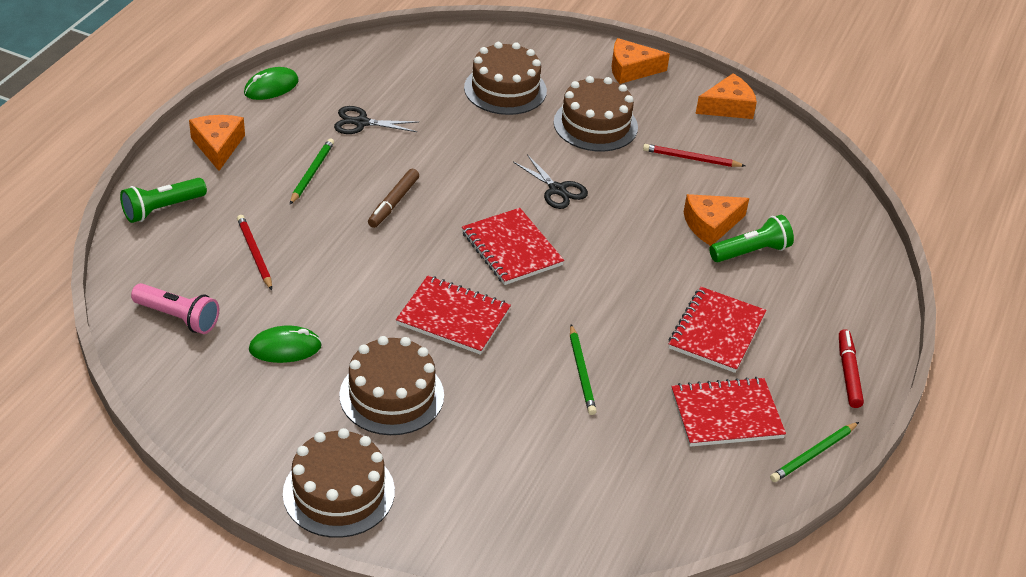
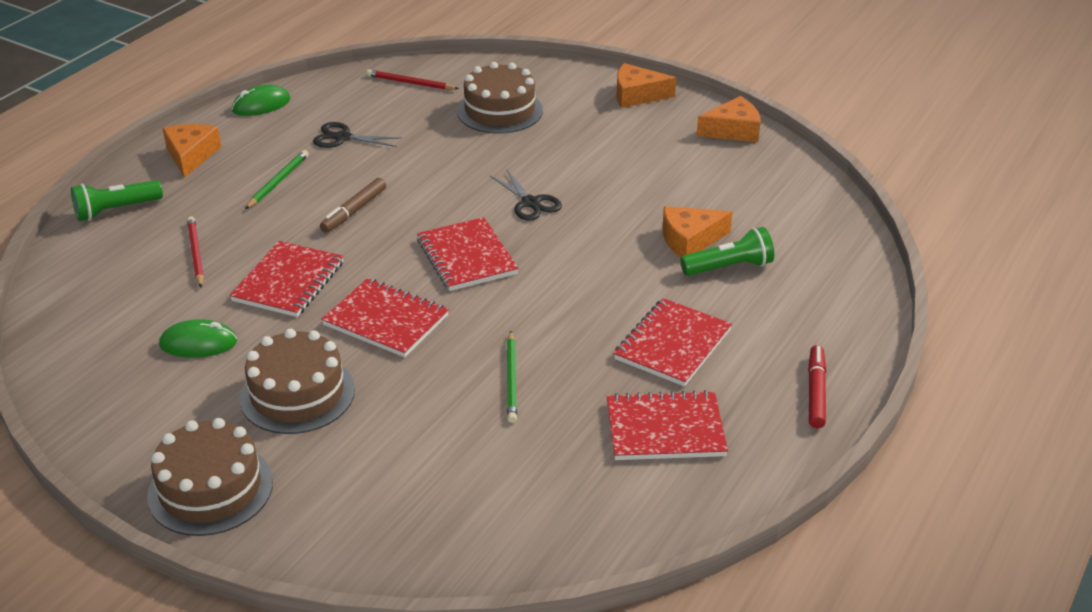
camera: 10 degrees right, 5 degrees down
pink flashlight [131,283,219,334] -> none
brown cake [554,76,638,151] -> none
red pencil [643,144,746,167] -> red pencil moved to [366,69,459,90]
green pencil [770,422,859,482] -> none
none -> red notebook [230,241,344,317]

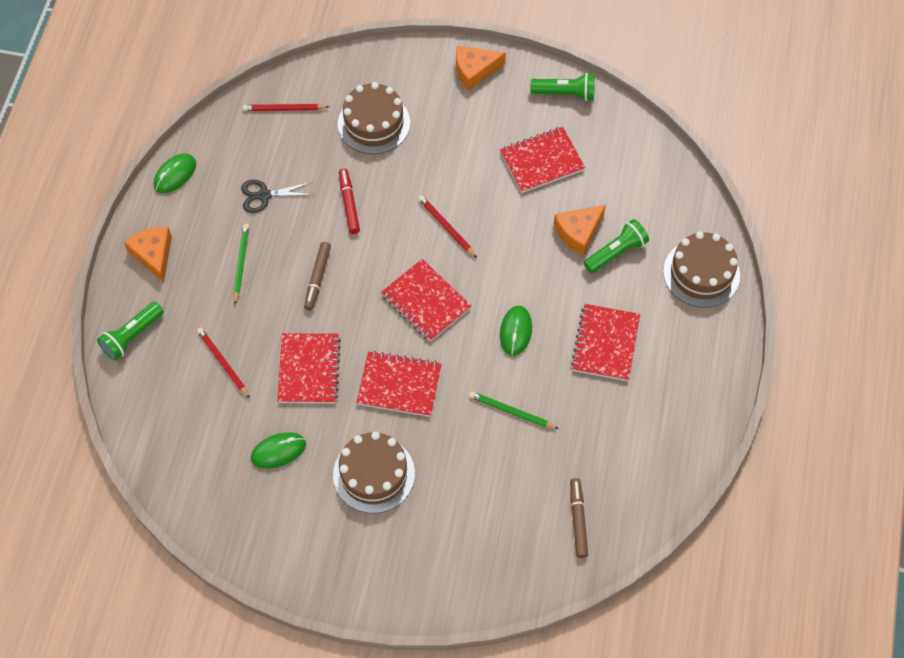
camera: 20 degrees left, 25 degrees up
brown cake [147,418,273,536] -> brown cake moved to [663,232,740,308]
black scissors [490,169,562,221] -> red pencil [418,196,477,258]
green pencil [507,331,517,423] -> green pencil turned 135 degrees clockwise [469,391,559,429]
red notebook [607,390,728,460] -> red notebook moved to [500,127,585,193]
orange cheese [697,96,761,142] -> green flashlight [530,73,595,101]
red marker [808,345,826,428] -> red marker moved to [339,168,360,234]
none -> green mouse [500,306,532,356]
none -> brown marker [570,478,588,558]

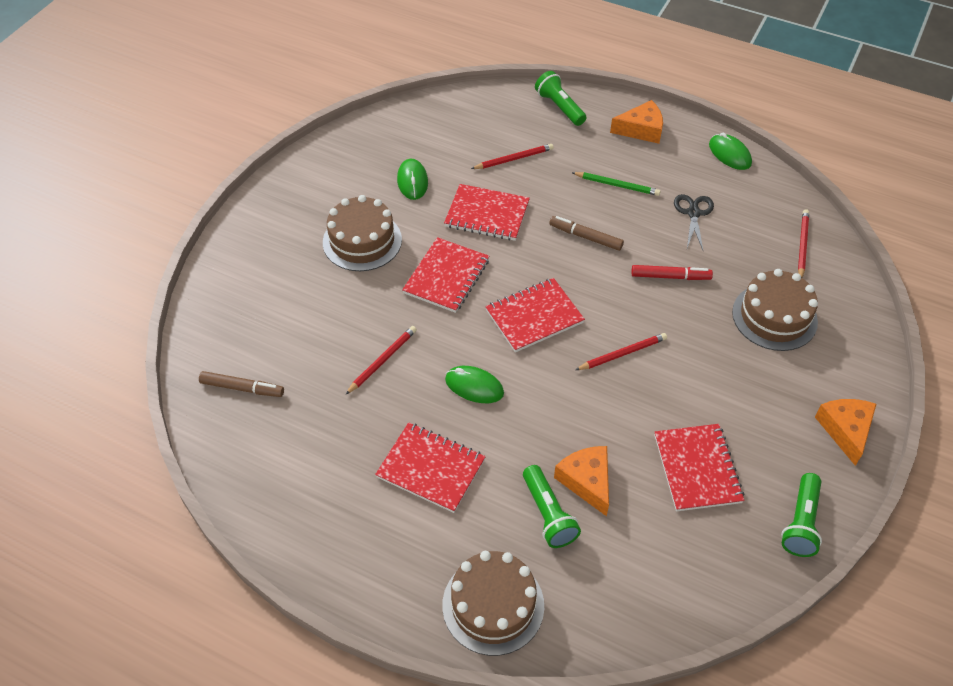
camera: 105 degrees right, 10 degrees down
green pencil [469,391,559,429] -> red pencil [345,326,417,395]

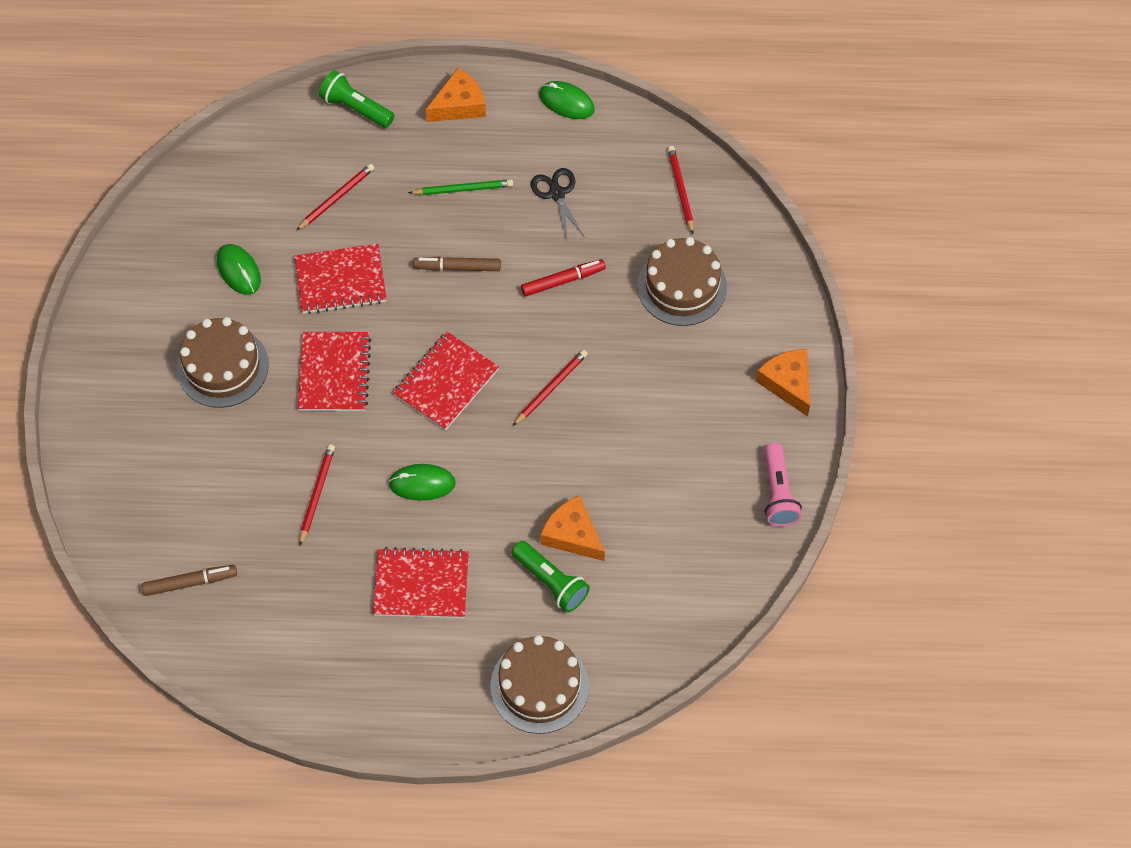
camera: 25 degrees left, 10 degrees up
red notebook [654,424,745,511] -> none
green flashlight [781,473,822,557] -> pink flashlight [764,443,802,527]

